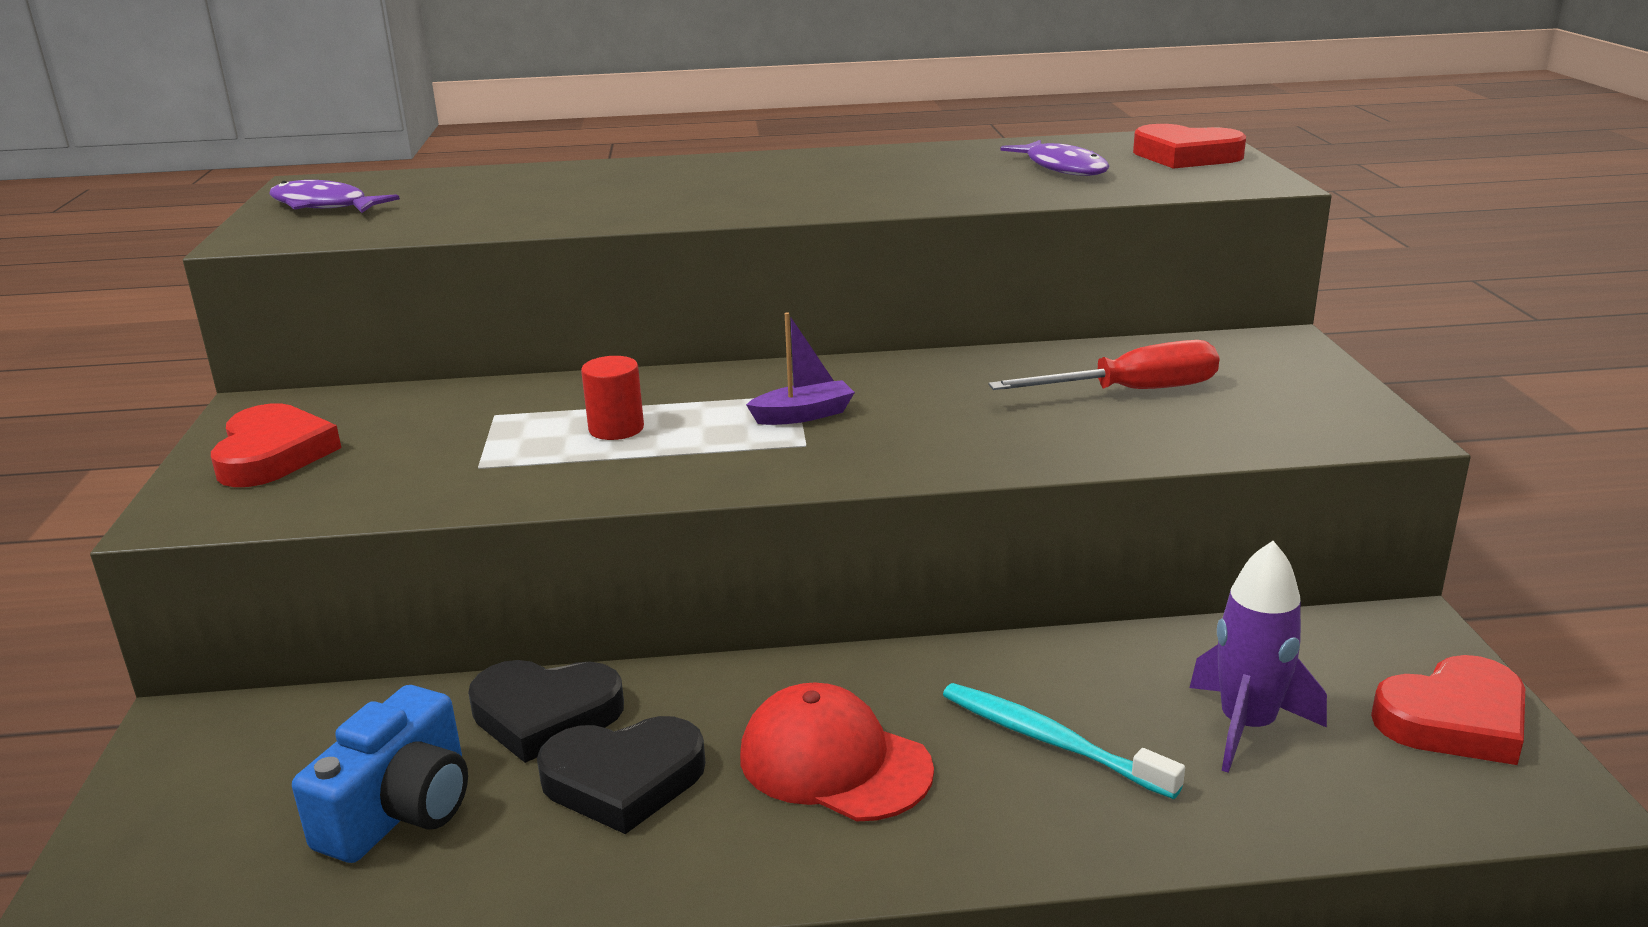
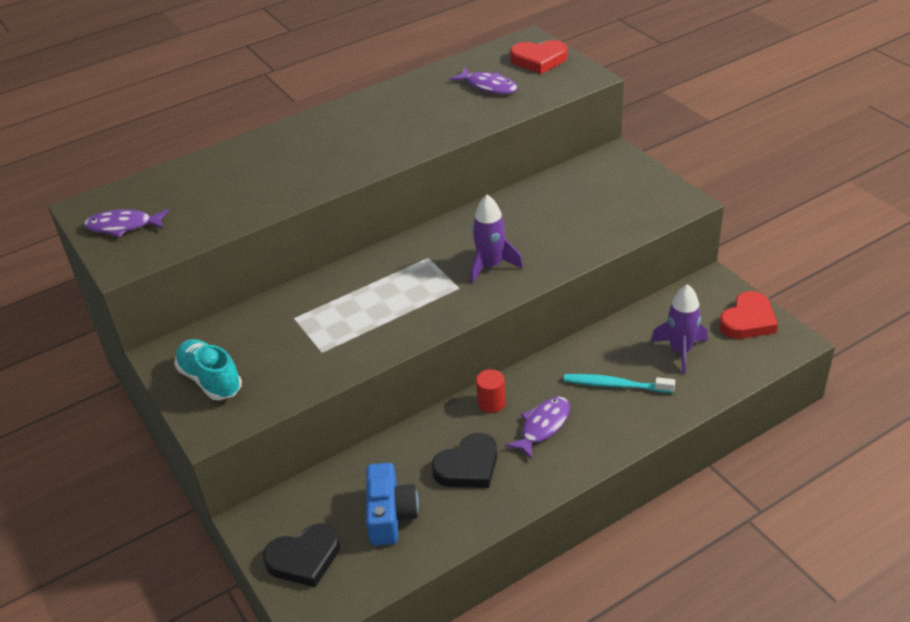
camera: 25 degrees left, 15 degrees up
red heart [211,403,341,487] -> turquoise shoe [175,339,242,400]
black heart [468,660,624,763] -> black heart moved to [263,523,340,587]
red cylinder [581,356,644,440] -> red cylinder moved to [476,369,506,413]
red cap [740,683,934,821] -> purple fish [505,397,570,460]
purple boat [746,312,855,425] -> none
red screwdriver [988,340,1219,390] -> none
none -> purple rocket [470,195,523,284]

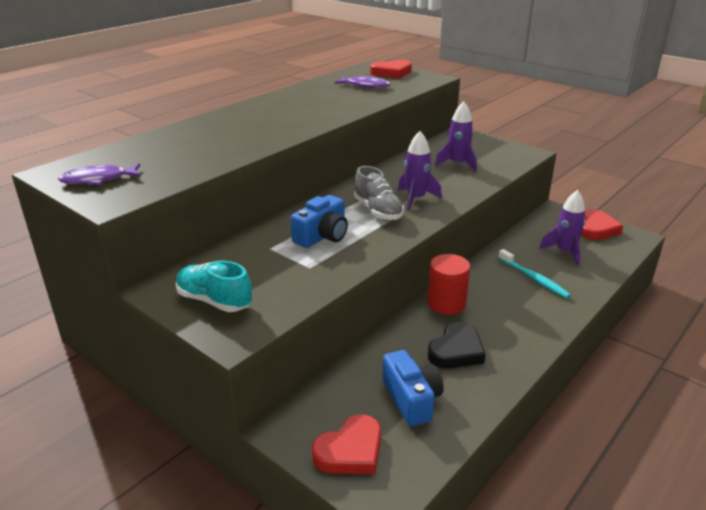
camera: 20 degrees left, 10 degrees down
black heart [263,523,340,587] -> red heart [312,414,381,474]
red cylinder [476,369,506,413] -> red cylinder [427,254,470,315], size x1.61
purple fish [505,397,570,460] -> none
turquoise toothbrush [564,374,675,393] -> turquoise toothbrush turned 120 degrees counterclockwise [498,249,571,299]
none -> blue camera [291,195,348,248]
none -> grey shoe [354,166,404,220]
none -> purple rocket [435,101,477,172]

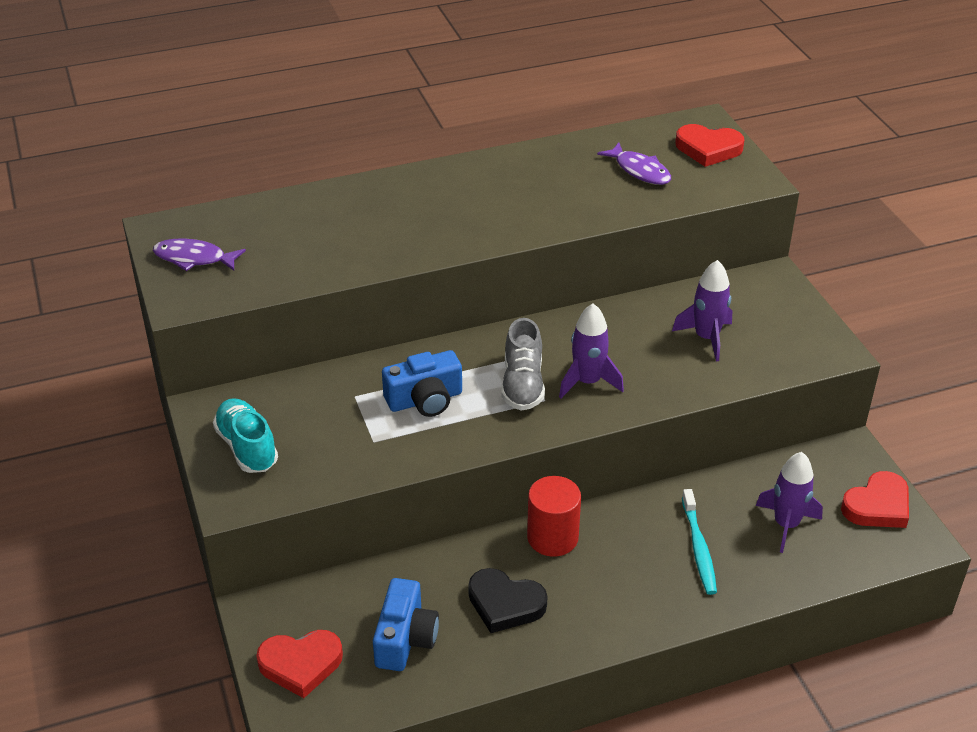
camera: 30 degrees right, 10 degrees up
black heart [428,322,486,368] -> black heart turned 45 degrees clockwise [468,568,547,633]

